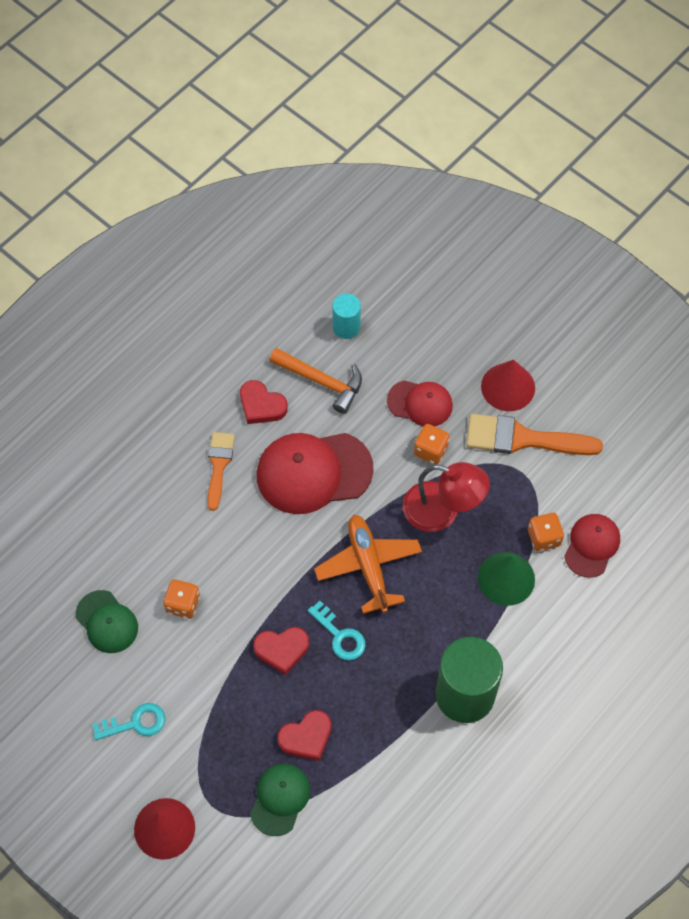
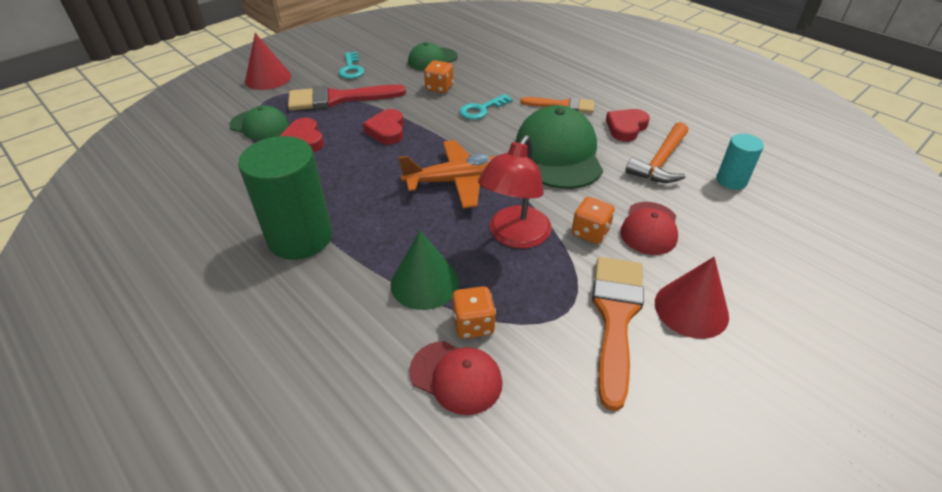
camera: 95 degrees right, 20 degrees down
red cap [257,433,374,514] -> green cap [516,105,603,189]
turquoise key [308,601,366,660] -> turquoise key moved to [459,94,513,120]
none -> red brush [288,85,406,110]

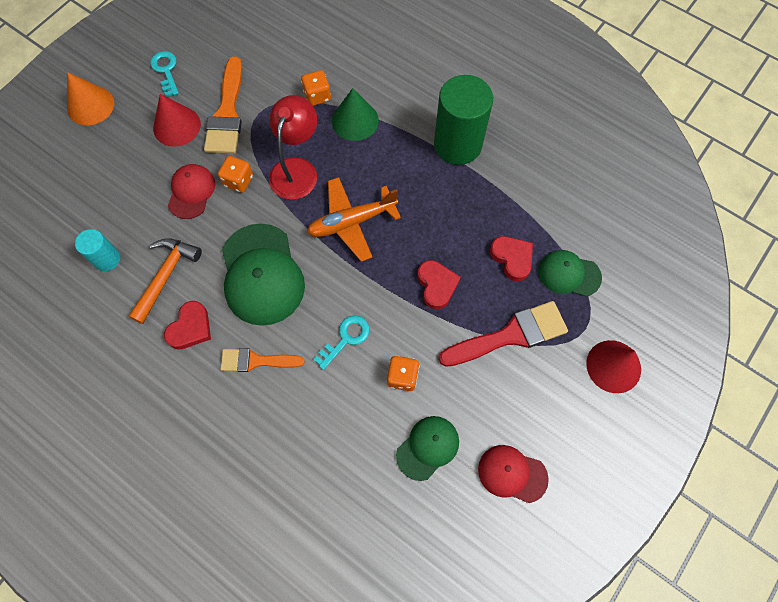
camera: 170 degrees right, 25 degrees up
turquoise key [339,52,364,79] -> turquoise key moved to [150,51,179,97]
red cap [409,341,503,415] -> red cap moved to [478,445,549,503]
none -> orange cone [67,72,114,125]

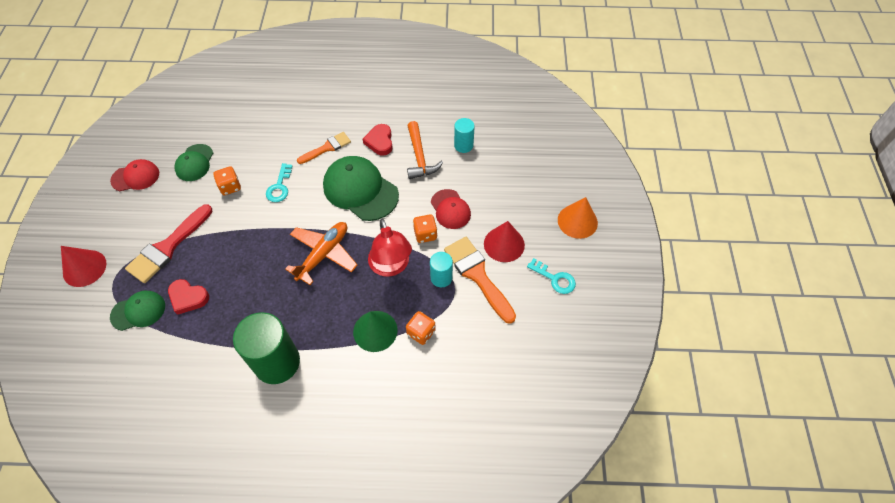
camera: 145 degrees right, 10 degrees down
red heart [418,260,461,309] -> none
none -> turquoise cylinder [430,252,453,287]

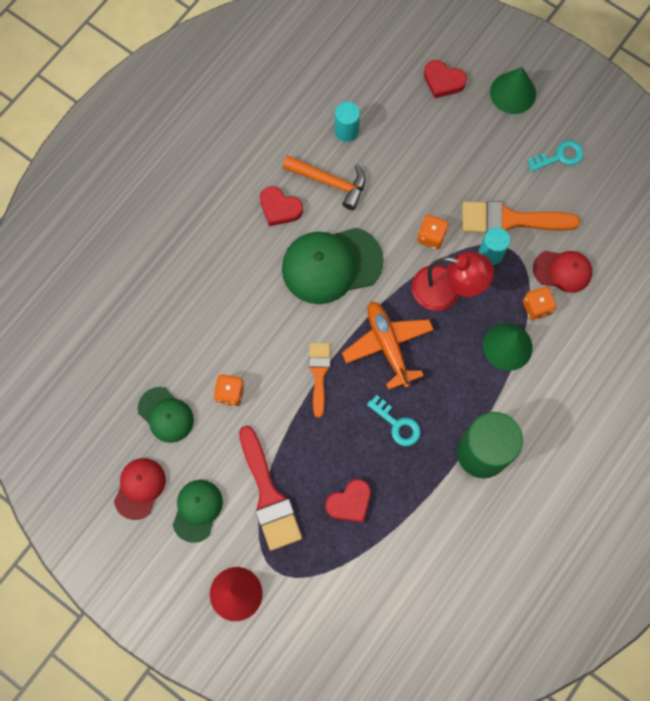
camera: 55 degrees left, 15 degrees up
green cap [110,291,165,331] -> green cap moved to [173,480,223,543]
turquoise key [266,163,293,202] -> turquoise key moved to [367,395,421,446]
orange brush [297,132,351,164] -> orange brush moved to [309,343,330,418]
red cap [431,189,471,229] -> red cap moved to [533,251,593,293]
red cone [484,221,525,262] -> none
orange cone [558,197,598,239] -> green cone [490,67,536,114]
none -> red heart [424,60,467,98]

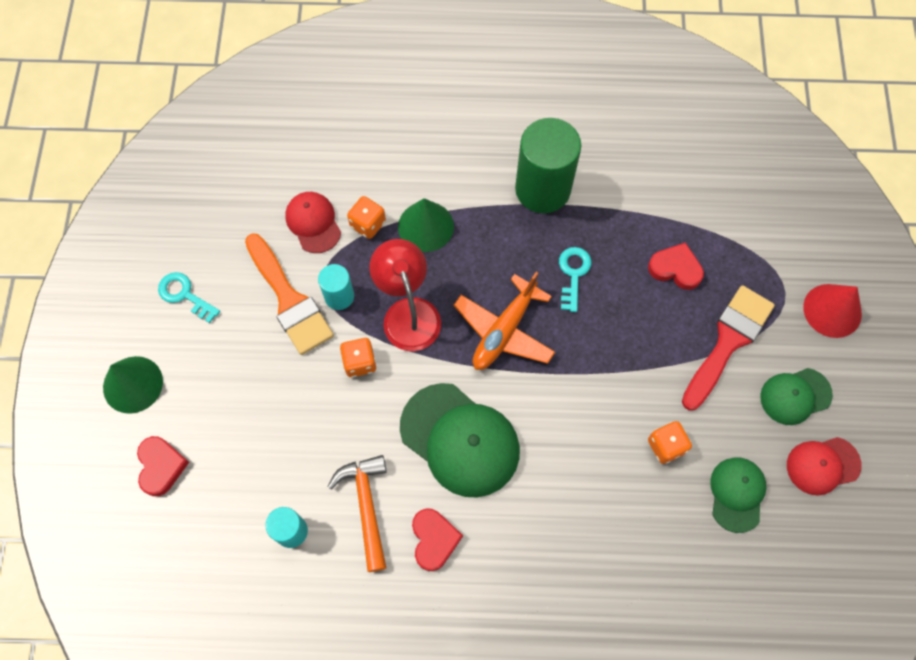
camera: 125 degrees left, 5 degrees down
orange brush [309,343,330,418] -> none

